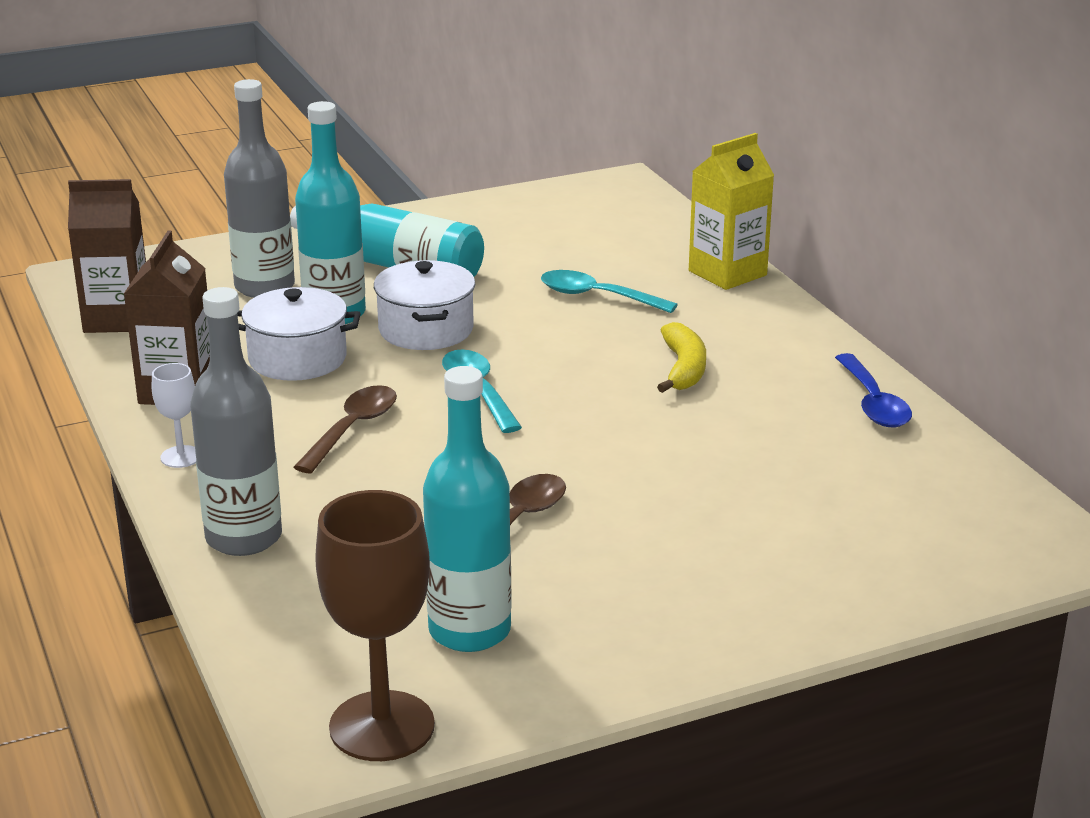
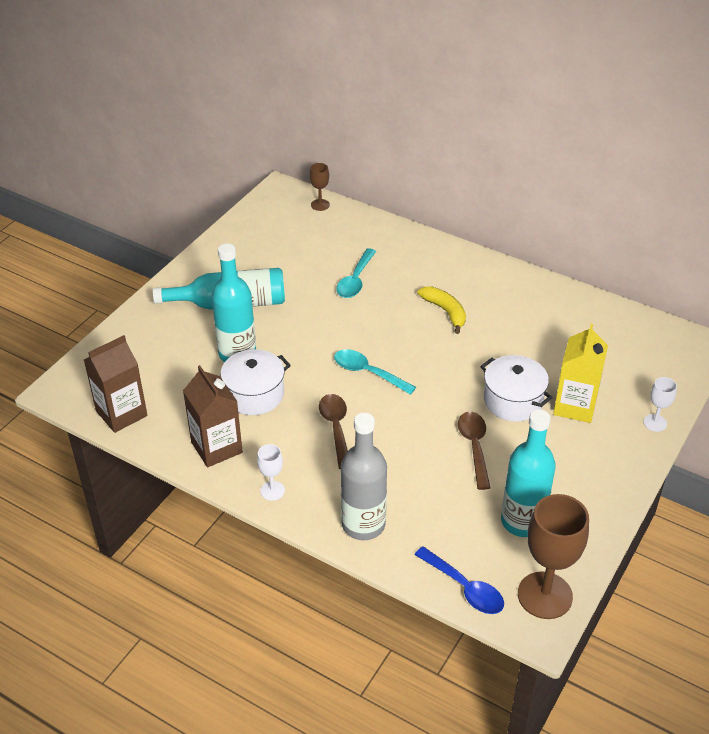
camera: 35 degrees left, 15 degrees up
grey bottle [224,79,295,298] -> none
white pot [374,260,475,350] -> white pot moved to [480,355,553,422]
turquoise spoon [541,270,678,313] -> turquoise spoon turned 60 degrees counterclockwise [336,248,376,298]
yellow carton [689,133,774,290] -> yellow carton moved to [553,324,608,423]
blue spoon [835,353,912,427] -> blue spoon moved to [414,546,504,614]
none -> brown goblet [310,163,330,211]
none -> white goblet [644,377,677,432]

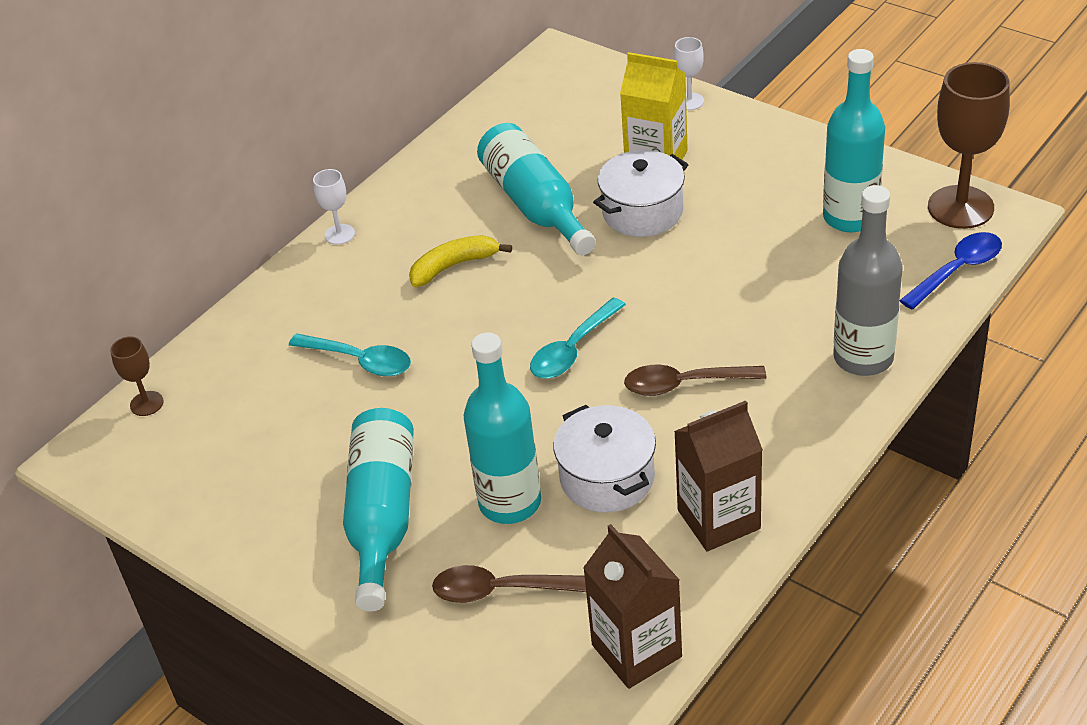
camera: 80 degrees left, 0 degrees up
white goblet [257,444,285,501] -> white goblet moved to [313,169,355,245]
brown spoon [458,412,490,490] -> brown spoon moved to [432,565,586,603]
none -> turquoise bottle [477,123,596,255]

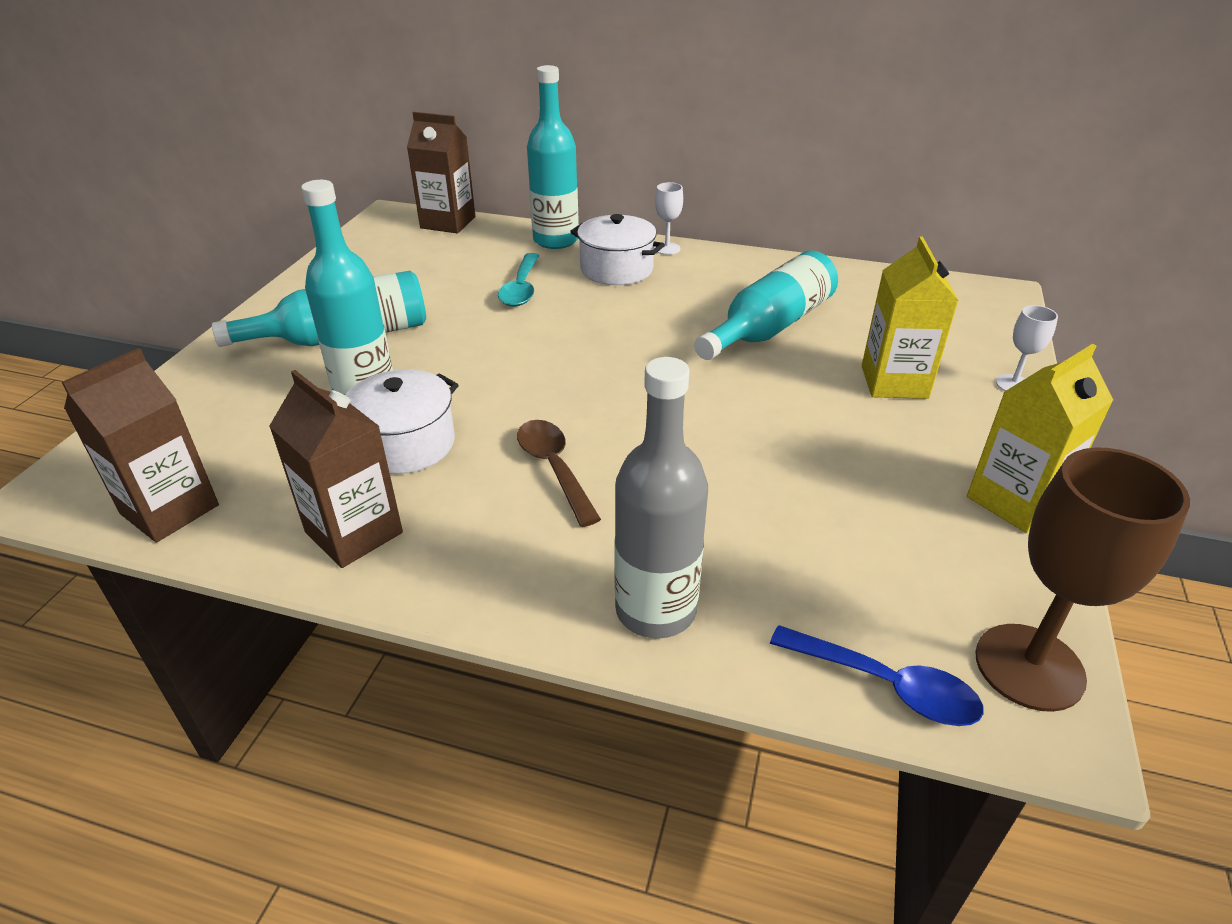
camera: 65 degrees right, 5 degrees down
brown goblet [110,336,164,416] -> brown carton [407,112,475,233]
yellow banana [409,235,512,287] -> none
brown spoon [432,565,586,603] -> none
turquoise spoon [530,298,626,378] -> none
white pot [593,150,688,237] -> white pot moved to [570,214,665,285]
turquoise bottle [823,49,885,232] -> turquoise bottle moved to [527,65,579,249]
none -> yellow carton [967,344,1113,533]

